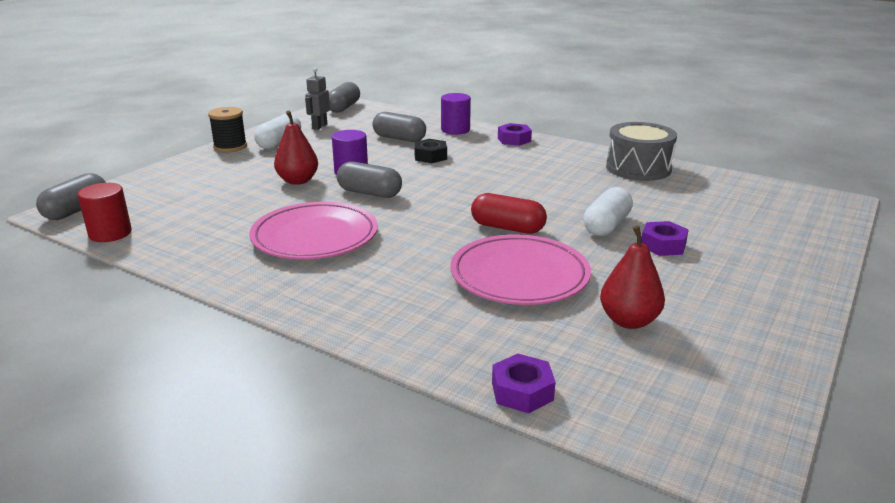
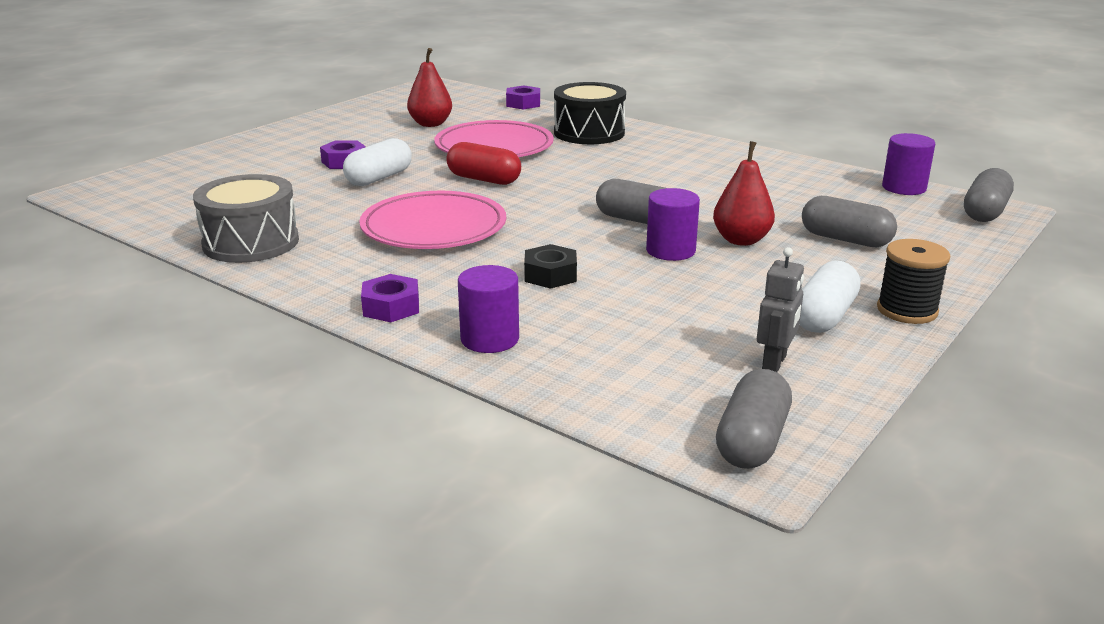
camera: 175 degrees left, 0 degrees up
red cylinder [78,183,132,242] -> purple cylinder [882,133,935,195]
pink plate [249,202,378,259] -> pink plate moved to [359,191,506,249]
grey capsule [372,112,426,142] -> grey capsule moved to [802,196,897,247]
none -> black drum [554,82,626,144]

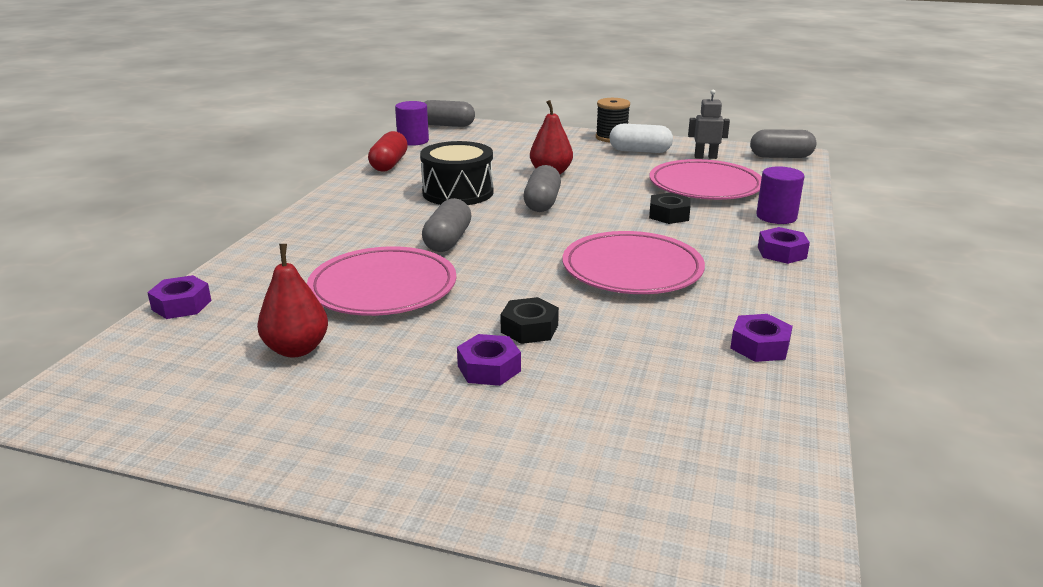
camera: 110 degrees left, 0 degrees up
grey drum [193,174,299,263] -> purple nut [730,314,793,362]
white capsule [343,138,412,186] -> black nut [500,297,559,344]
red capsule [446,142,521,185] -> red capsule moved to [368,131,408,172]
black drum [554,82,626,144] -> black drum moved to [420,141,494,205]
purple cylinder [646,188,700,261] -> none
grey capsule [802,196,897,247] -> grey capsule moved to [422,198,471,252]
none -> pink plate [650,159,762,200]

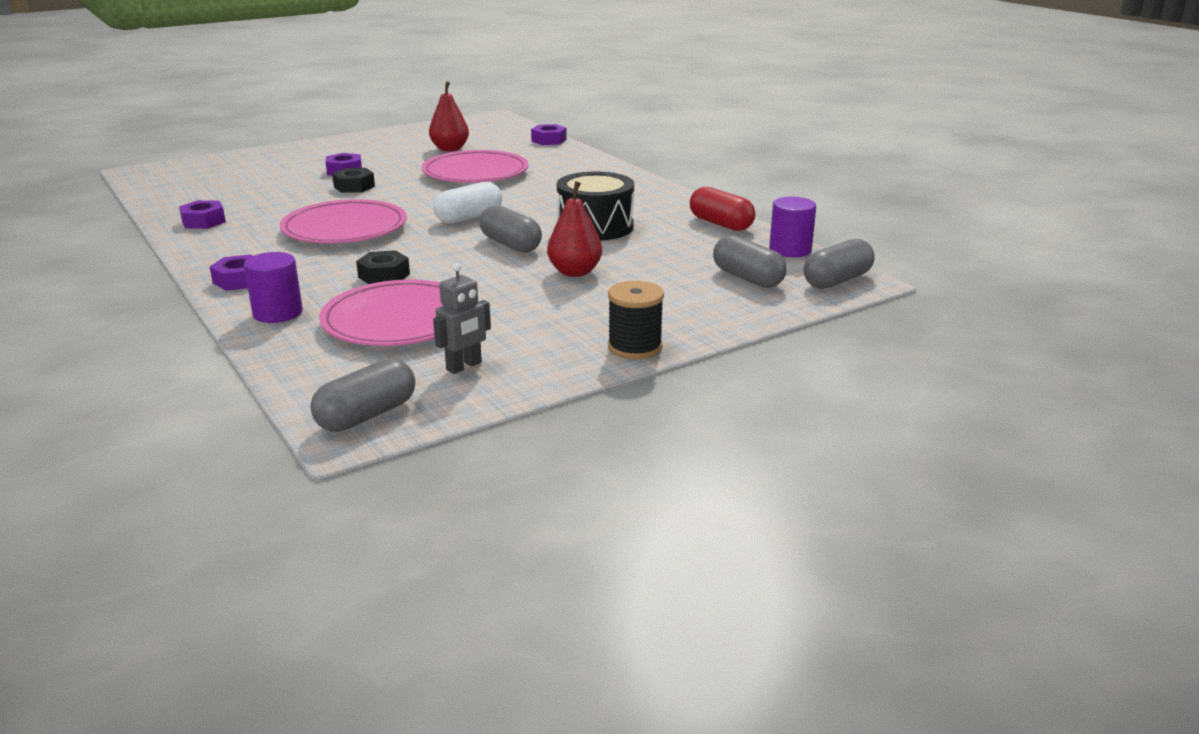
camera: 130 degrees right, 0 degrees up
grey capsule [422,198,471,252] -> grey capsule moved to [713,235,787,288]
white capsule [609,124,673,153] -> white capsule moved to [433,182,502,224]

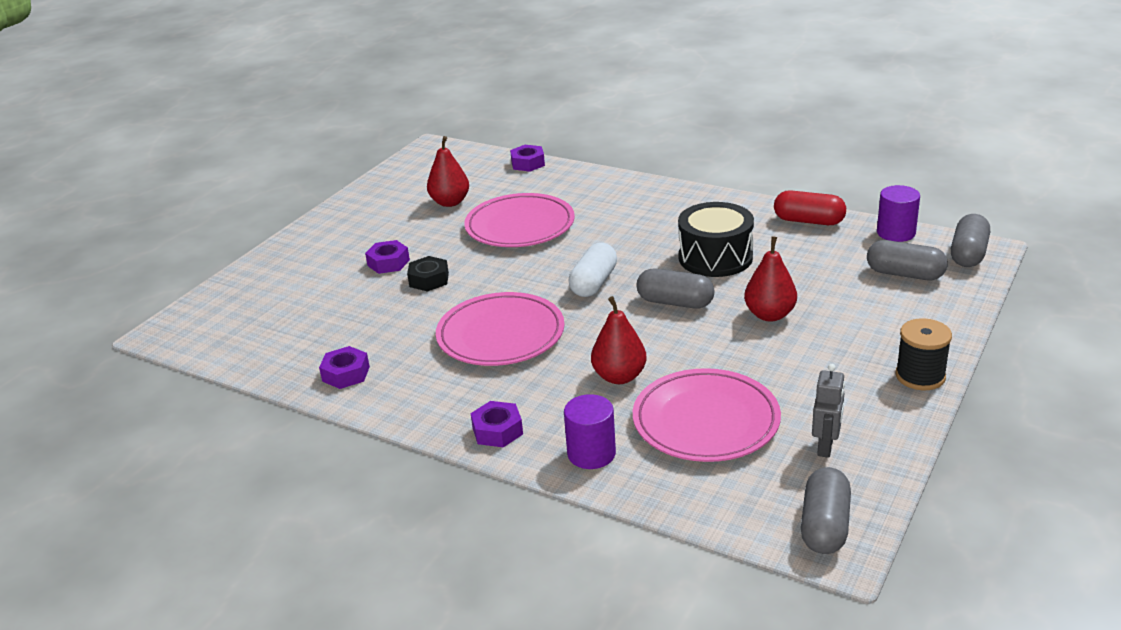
camera: 25 degrees left, 5 degrees up
black nut [356,250,410,284] -> red pear [591,296,647,384]

